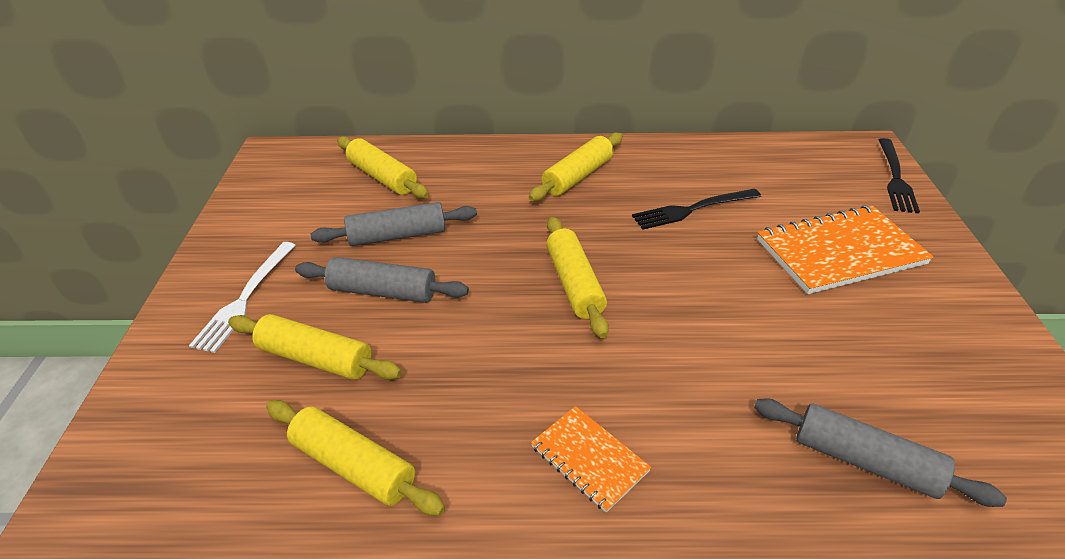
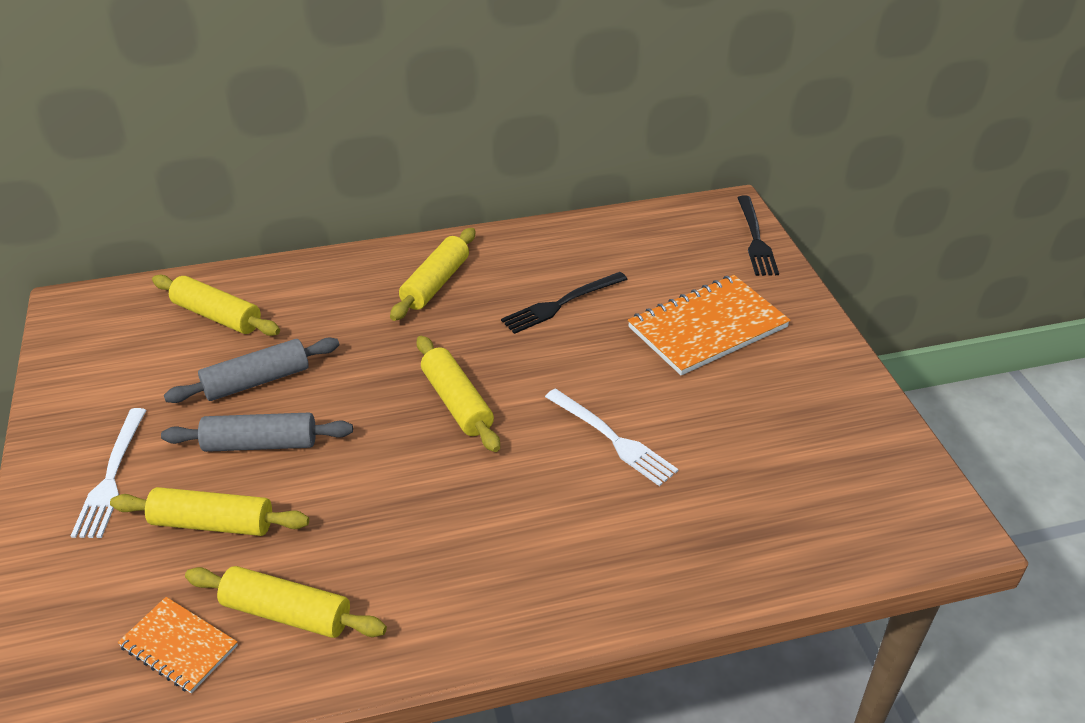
camera: 15 degrees left, 0 degrees up
orange notebook [531,406,651,513] -> orange notebook moved to [118,597,238,693]
grey rolling pin [754,398,1007,507] -> none
none -> white fork [545,388,679,486]

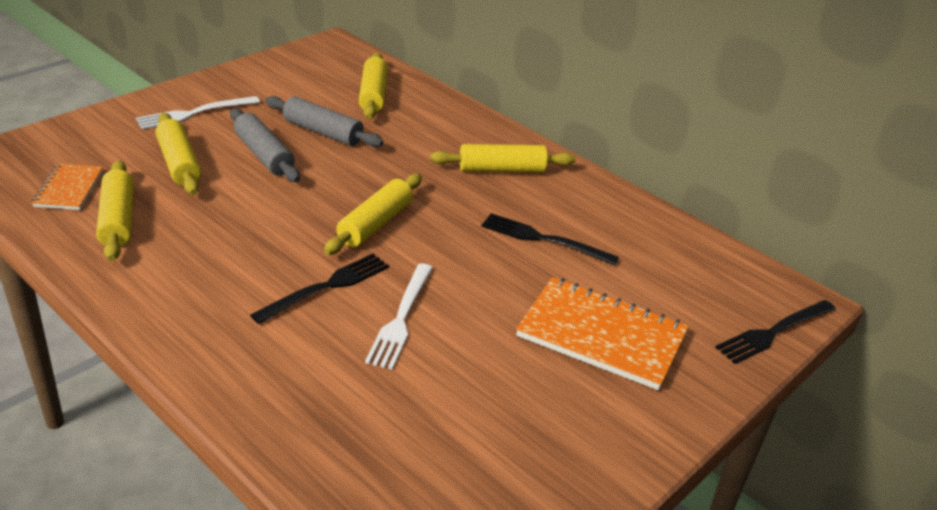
camera: 55 degrees right, 5 degrees down
none -> black fork [250,254,389,324]

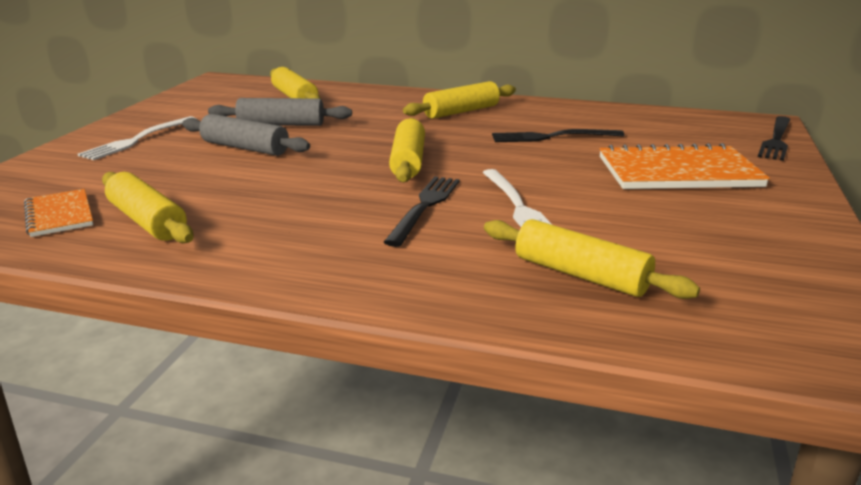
camera: 25 degrees left, 10 degrees down
yellow rolling pin [155,113,201,195] -> yellow rolling pin moved to [484,219,700,299]

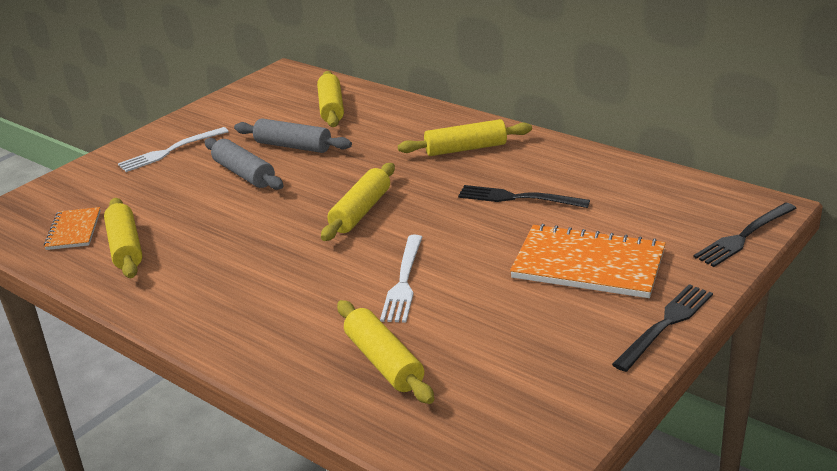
camera: 25 degrees right, 5 degrees up
black fork [384,176,460,247] -> black fork moved to [612,284,713,372]

